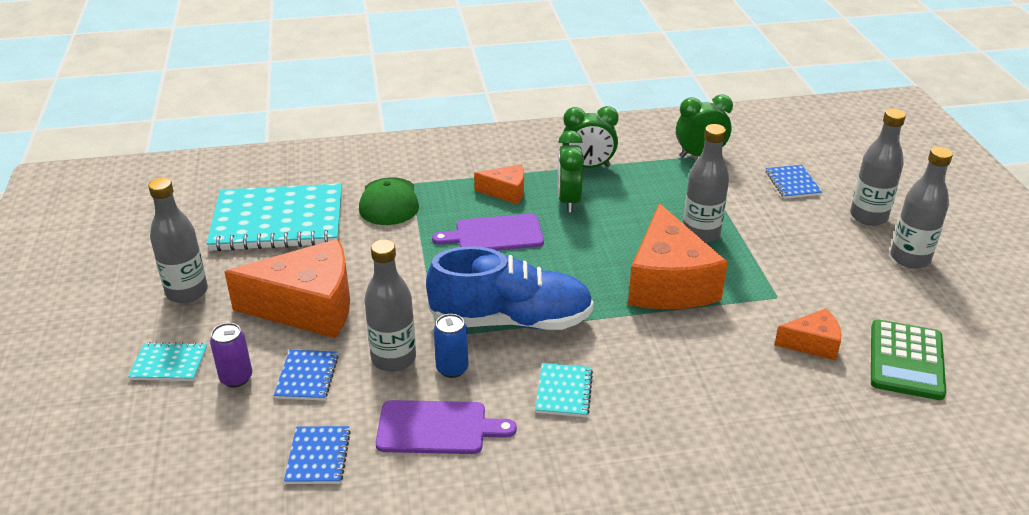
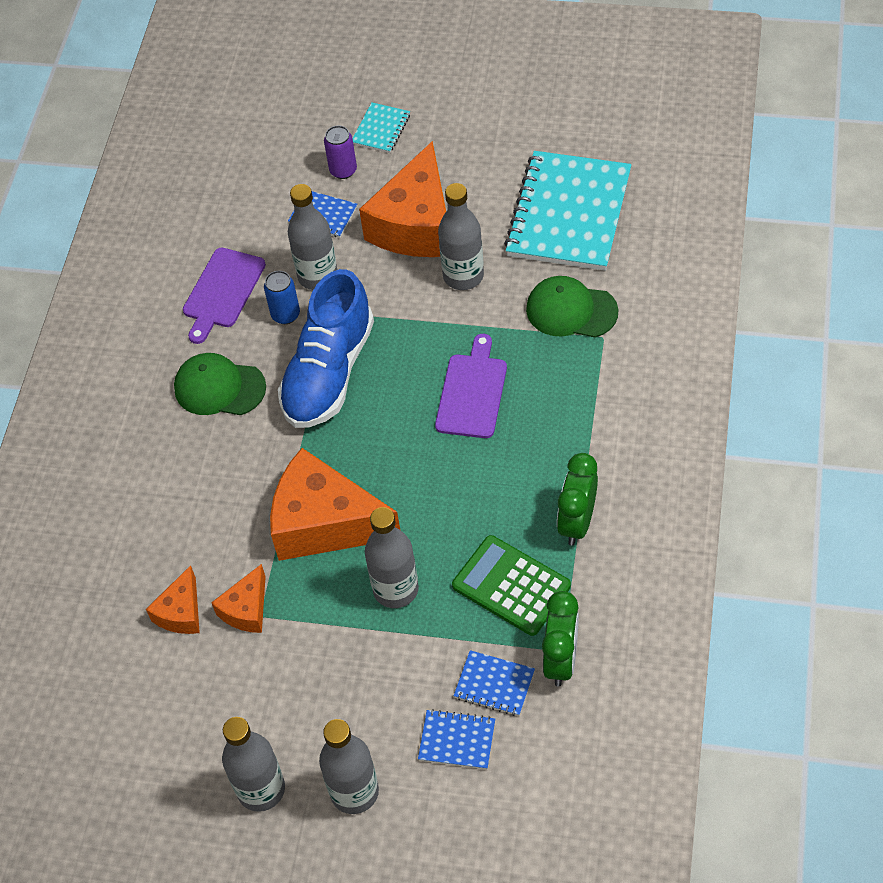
camera: 115 degrees right, 20 degrees up
grey bottle [148,178,208,303] -> grey bottle moved to [438,183,484,290]
blue notebook [284,426,351,484] -> blue notebook moved to [454,650,535,716]
orange cheese [474,164,524,204] -> orange cheese moved to [211,564,266,633]
turquoise notebook [535,363,593,417] -> green cap [174,353,266,415]
green clock [558,130,584,212] -> none
green calculator [871,320,946,400] -> green calculator moved to [452,535,571,636]

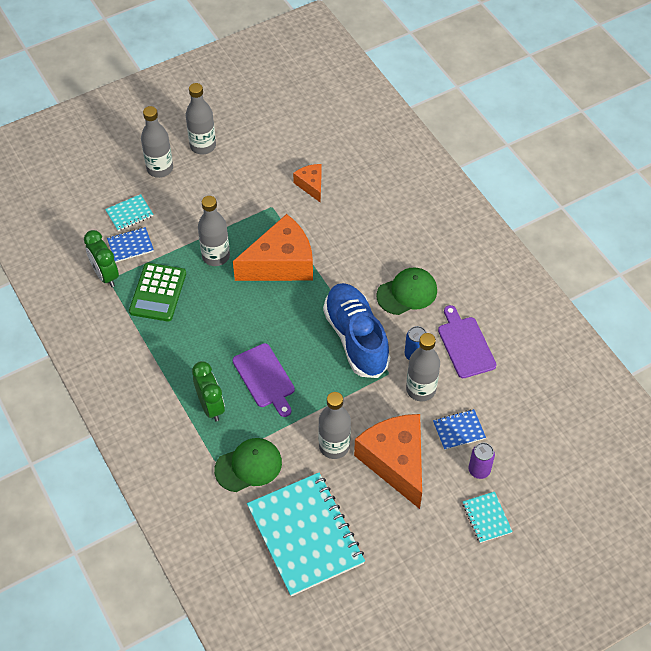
camera: 135 degrees right, 0 degrees up
orange cheese [211,564,266,633] -> none
blue notebook [418,709,495,769] -> turquoise notebook [105,194,153,231]
green calculator [452,535,571,636] -> green calculator turned 105 degrees clockwise [129,263,186,321]
green clock [557,453,598,546] -> green clock moved to [192,361,225,422]

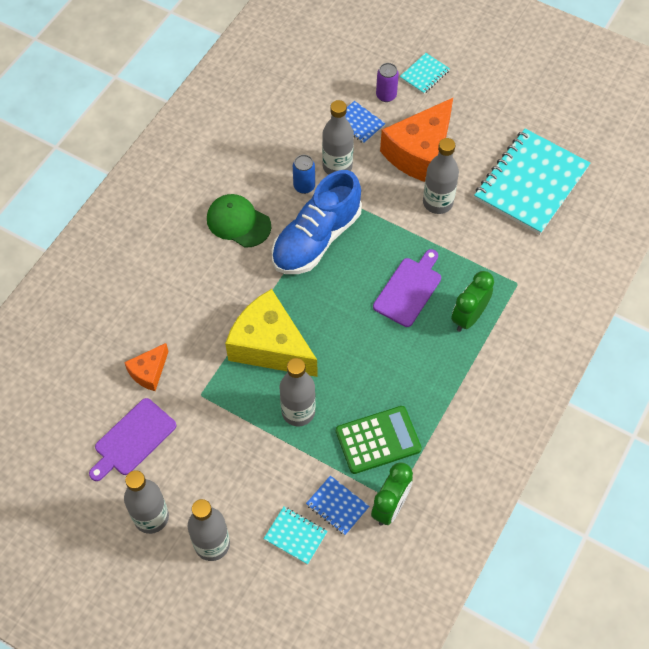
camera: 120 degrees left, 5 degrees up
green cap [214,438,282,492] -> none
orange cheese [233,214,313,281] -> yellow cheese [225,289,318,377]
purple cutting board [438,305,497,378] -> purple cutting board moved to [89,398,176,481]

